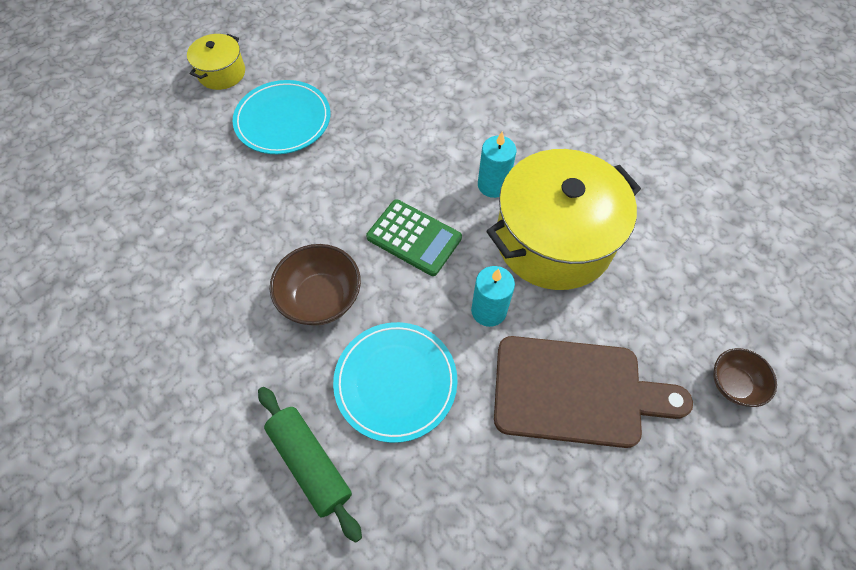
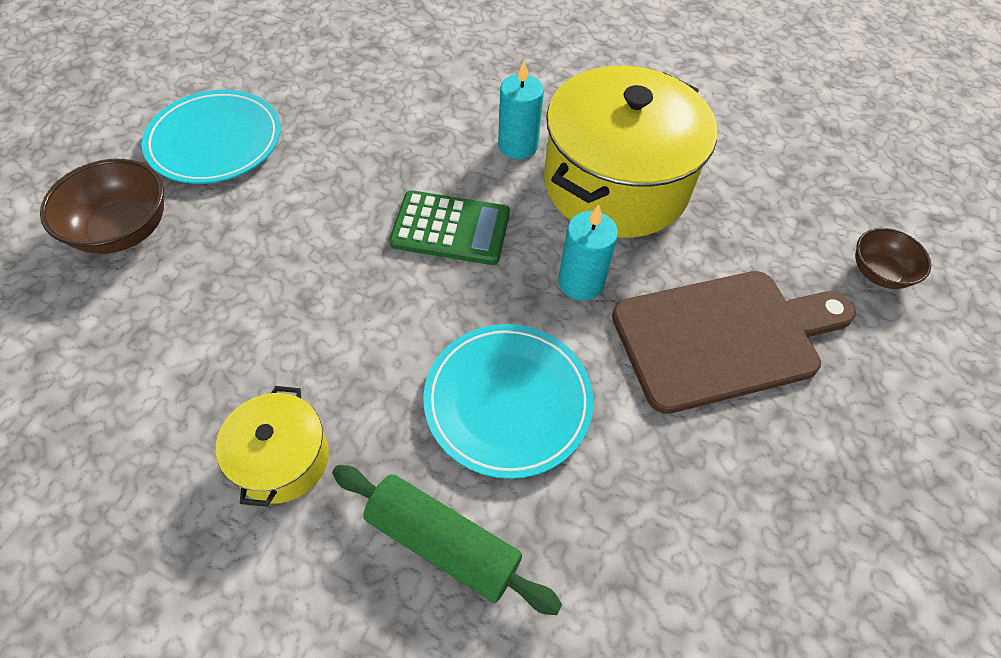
camera: 25 degrees left, 5 degrees down
yellow pot [187,34,245,90] -> yellow pot moved to [216,386,329,507]
brown bowl [270,244,361,326] -> brown bowl moved to [40,159,164,254]

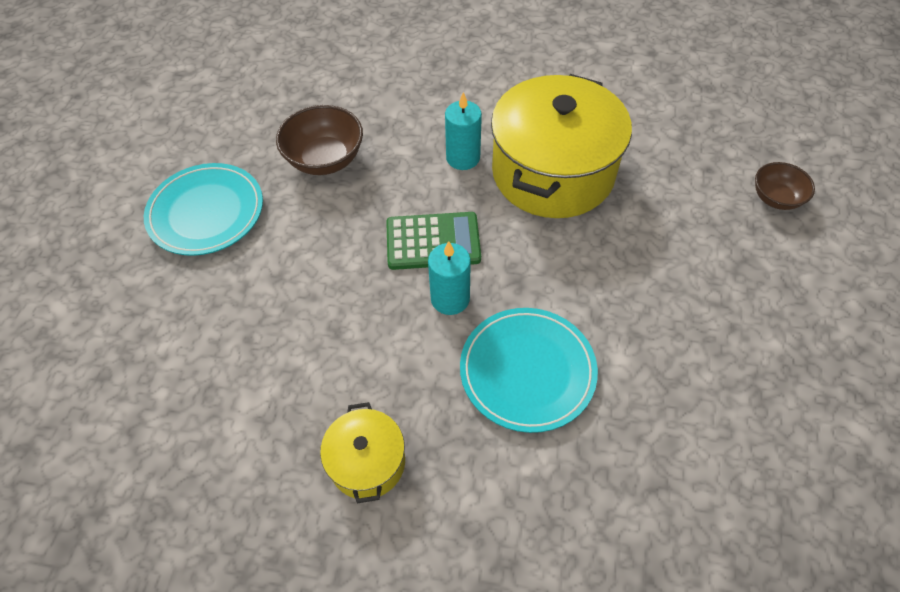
camera: 10 degrees left, 0 degrees up
brown bowl [40,159,164,254] -> brown bowl moved to [276,105,363,175]
green rolling pin [332,465,562,615] -> none
turquoise candle [558,204,618,301] -> turquoise candle moved to [428,241,471,315]
brown cutting board [612,271,855,414] -> none

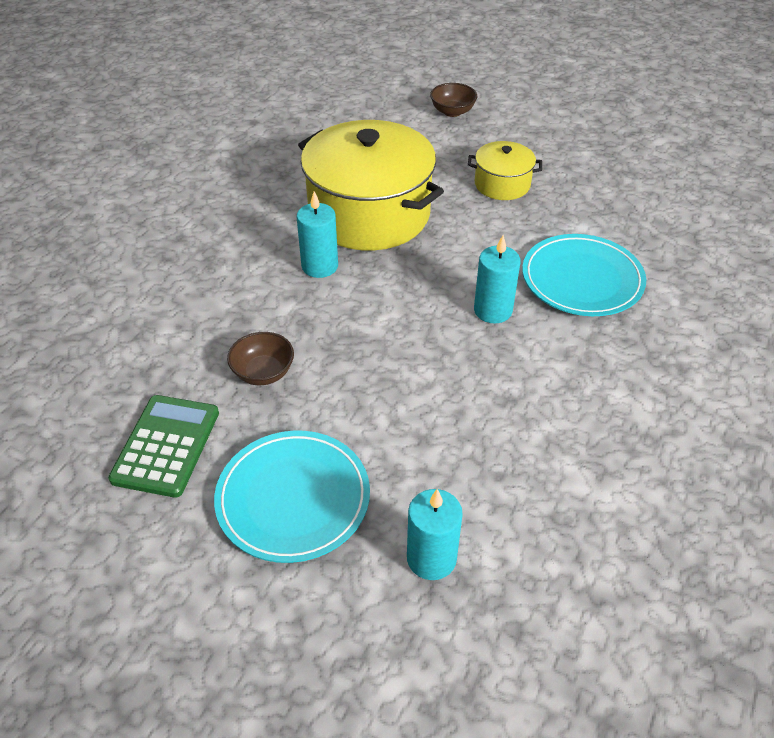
camera: 75 degrees left, 10 degrees down
brown bowl [276,105,363,175] -> brown bowl [227,332,294,385], size x0.64
yellow pot [320,402,405,503] -> yellow pot moved to [468,141,542,200]
green calculator [386,212,481,270] -> green calculator moved to [108,395,219,498]
none -> turquoise candle [407,489,463,580]

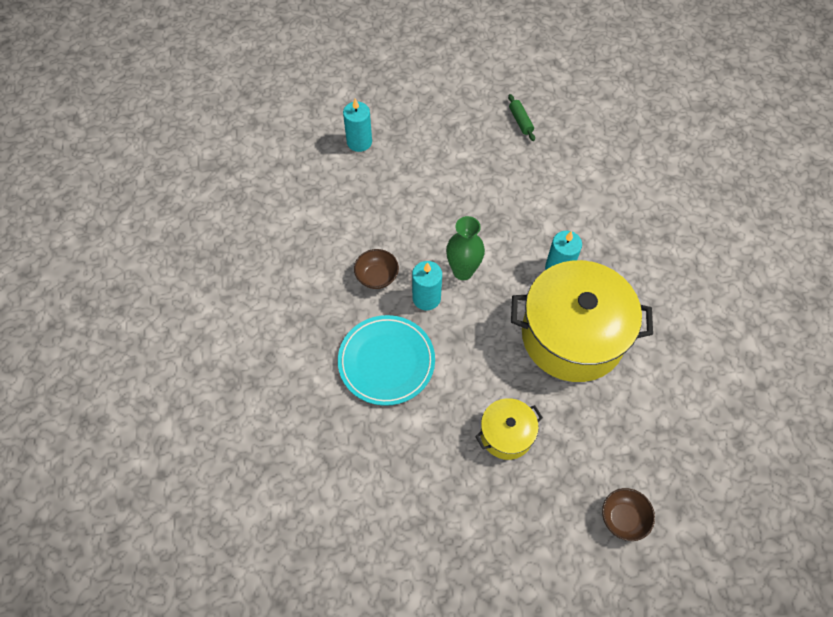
camera: 145 degrees right, 15 degrees up
green calculator [108,395,219,498] -> green rolling pin [508,94,535,141]
turquoise plate [214,431,370,563] -> none
brown bowl [227,332,294,385] -> brown bowl moved to [354,249,399,289]
none -> green vase [446,216,485,280]

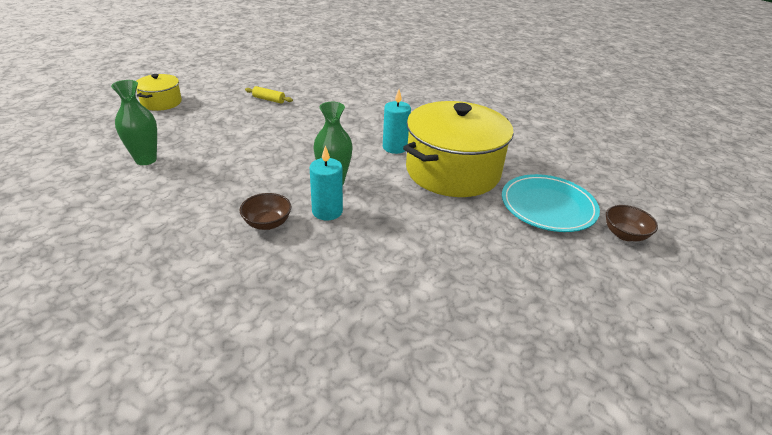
camera: 50 degrees left, 25 degrees down
turquoise plate [338,315,435,406] -> turquoise plate moved to [502,174,600,232]
turquoise candle [343,98,372,152] -> green vase [111,80,157,165]
yellow pot [475,398,543,460] -> yellow pot moved to [136,74,182,111]
green rolling pin [508,94,535,141] -> yellow rolling pin [245,86,293,103]

